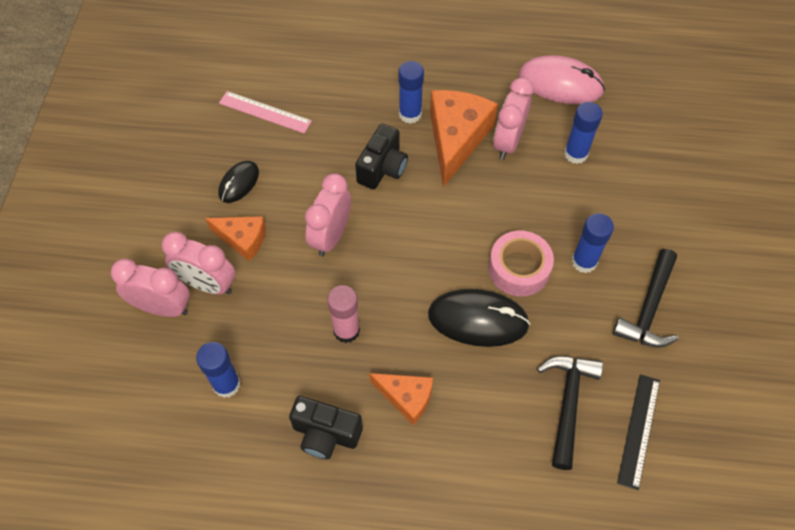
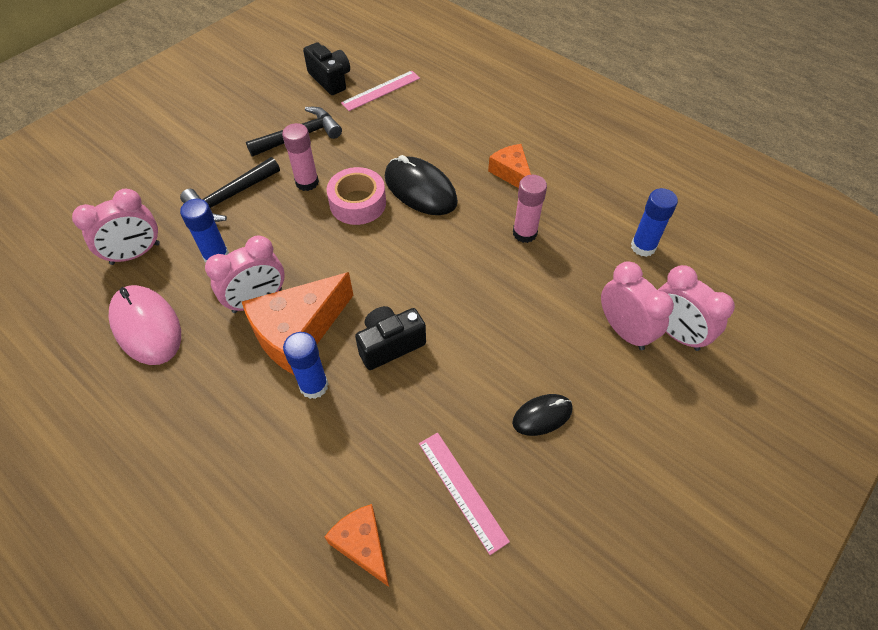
camera: 145 degrees left, 5 degrees down
orange cheese [205,216,266,261] -> orange cheese moved to [325,504,389,587]
black camera [289,396,363,459] -> black camera moved to [303,42,350,95]
pink clock [305,173,351,256] -> pink clock moved to [72,189,160,265]
black hammer [537,356,603,470] -> black hammer moved to [180,157,280,222]
blue glue stick [571,213,614,273] -> pink glue stick [282,123,319,191]
black ruler [617,374,660,490] -> pink ruler [341,71,420,111]

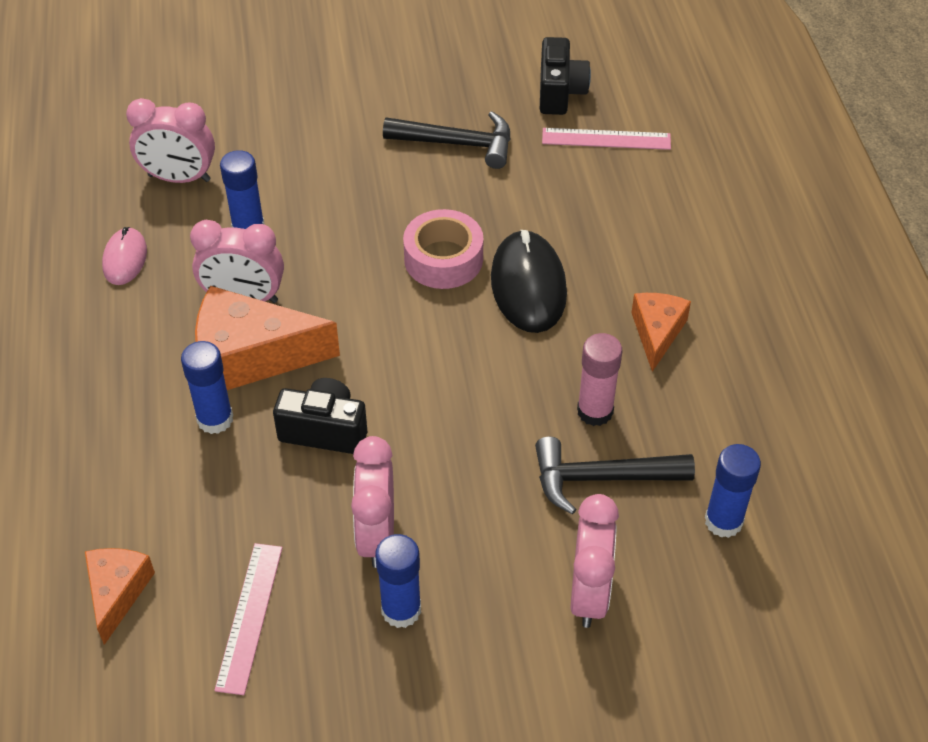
camera: 40 degrees right, 5 degrees down
pink mouse [108,285,181,365] -> pink mouse [102,227,147,285], size x0.58
black hammer [180,157,280,222] -> black hammer moved to [535,437,695,515]
pink glue stick [282,123,319,191] -> none
black mouse [512,394,573,436] -> blue glue stick [375,534,421,628]
pink clock [657,265,735,351] -> pink clock moved to [351,436,394,568]

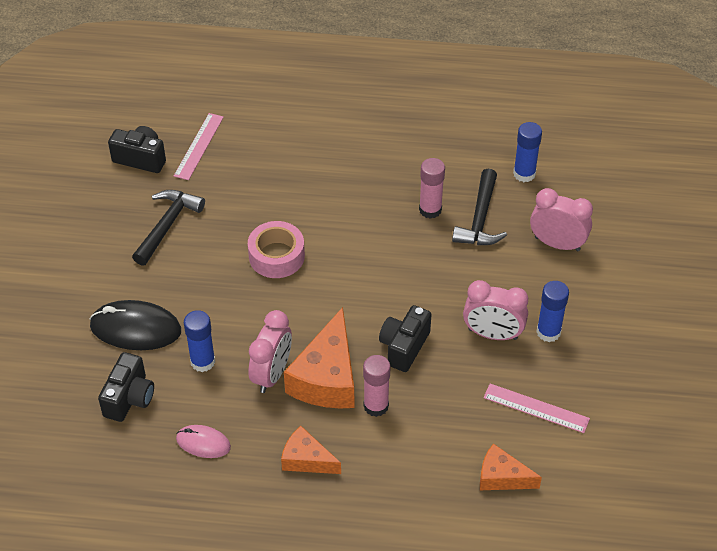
camera: 75 degrees left, 0 degrees up
pink clock [126,98,215,183] -> black camera [98,352,154,422]
blue glue stick [181,341,233,434] -> pink glue stick [363,355,390,417]
black mouse [491,230,567,333] -> black mouse moved to [89,300,181,350]
orange cheese [631,293,691,372] -> orange cheese moved to [281,426,341,474]

